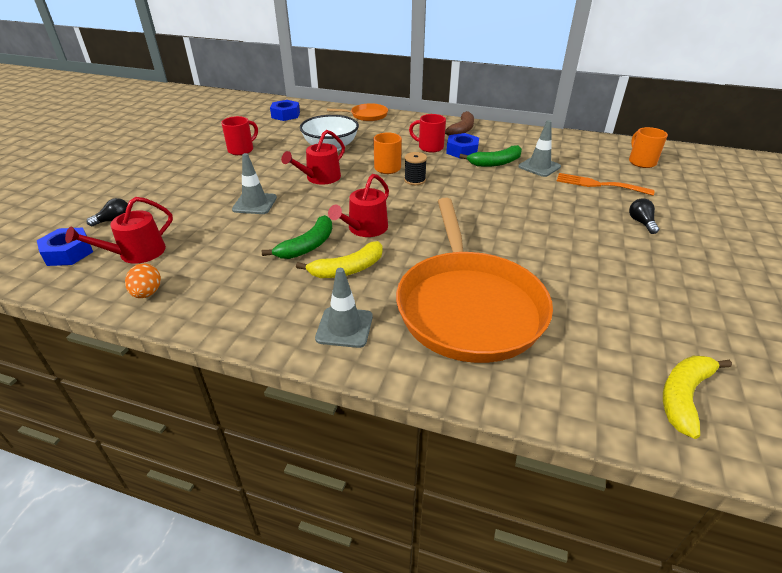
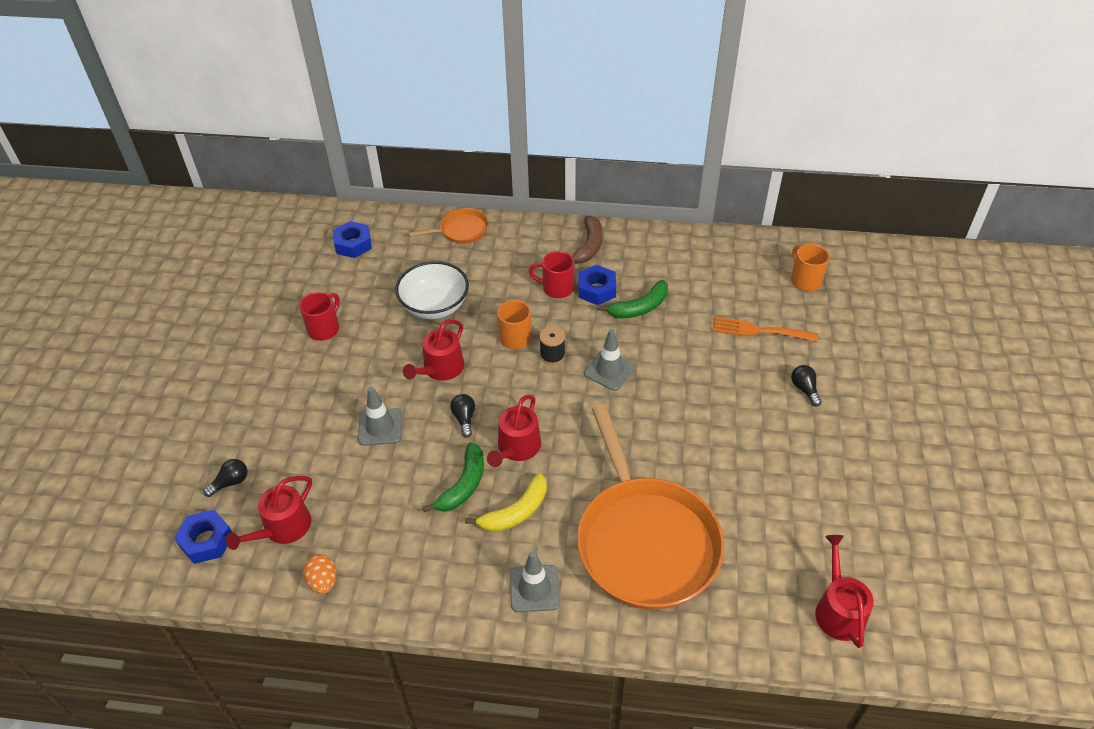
camera: 10 degrees left, 10 degrees up
grey traffic cone [518,120,561,177] -> grey traffic cone moved to [584,329,635,391]
yellow banana [663,356,732,439] -> red watering can [815,535,874,648]
none -> black light bulb [450,394,475,438]

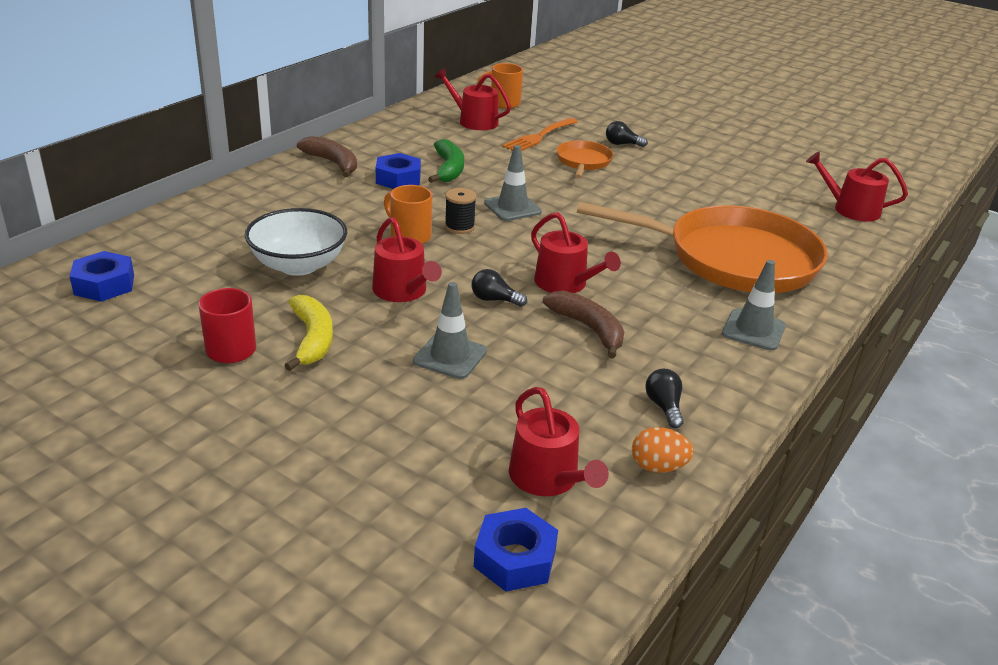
camera: 65 degrees left, 15 degrees down
black light bulb [203,459,247,497] -> black light bulb moved to [645,369,684,428]
orange pan [409,208,489,244] -> orange pan moved to [556,140,613,178]
green banana [422,442,484,512] -> brown banana [543,291,624,359]
yellow banana [465,473,547,532] -> yellow banana moved to [284,295,333,371]
red mug [529,251,574,298] -> none
none -> red watering can [435,68,511,130]

